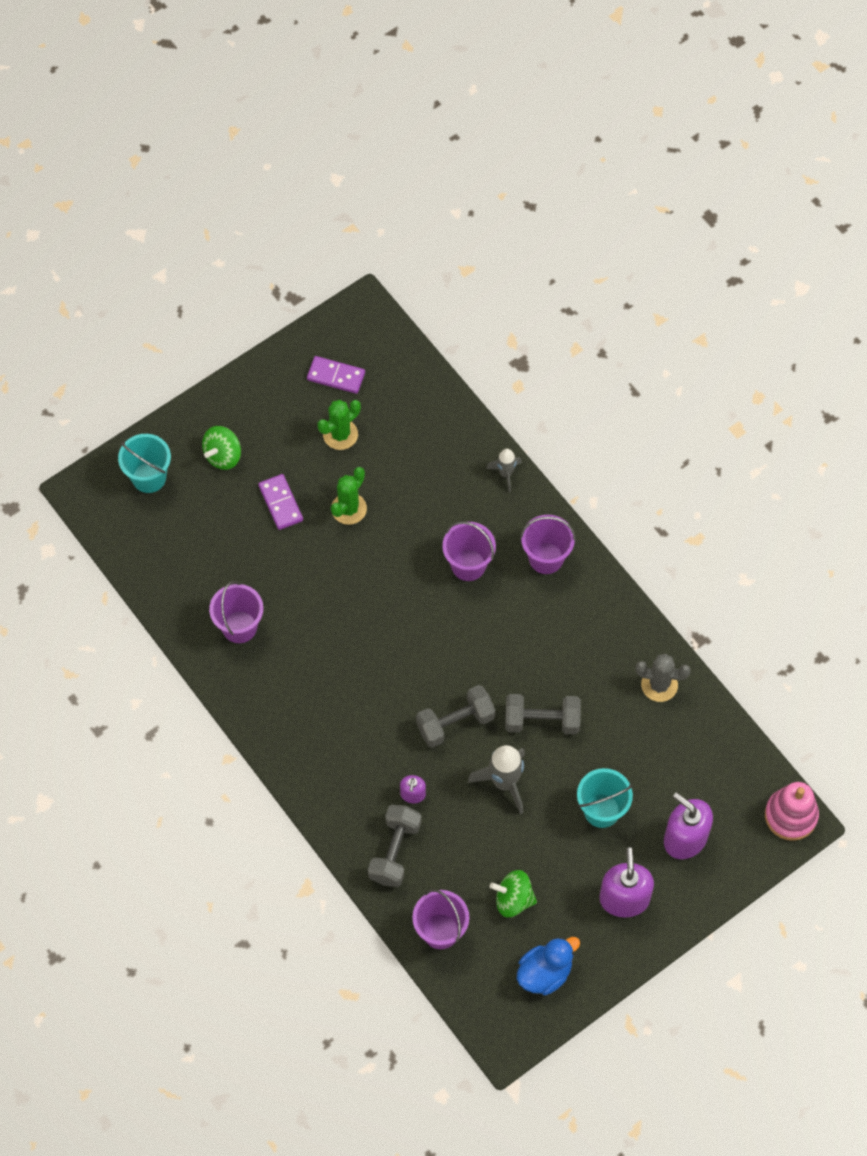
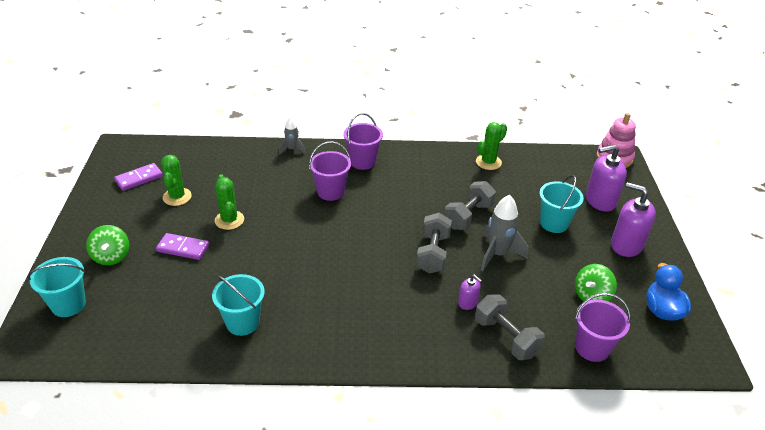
camera: 55 degrees left, 25 degrees down
purple bucket [209,581,264,643] -> turquoise bucket [212,274,265,336]
grey cactus [635,654,691,702] -> green cactus [476,122,507,170]

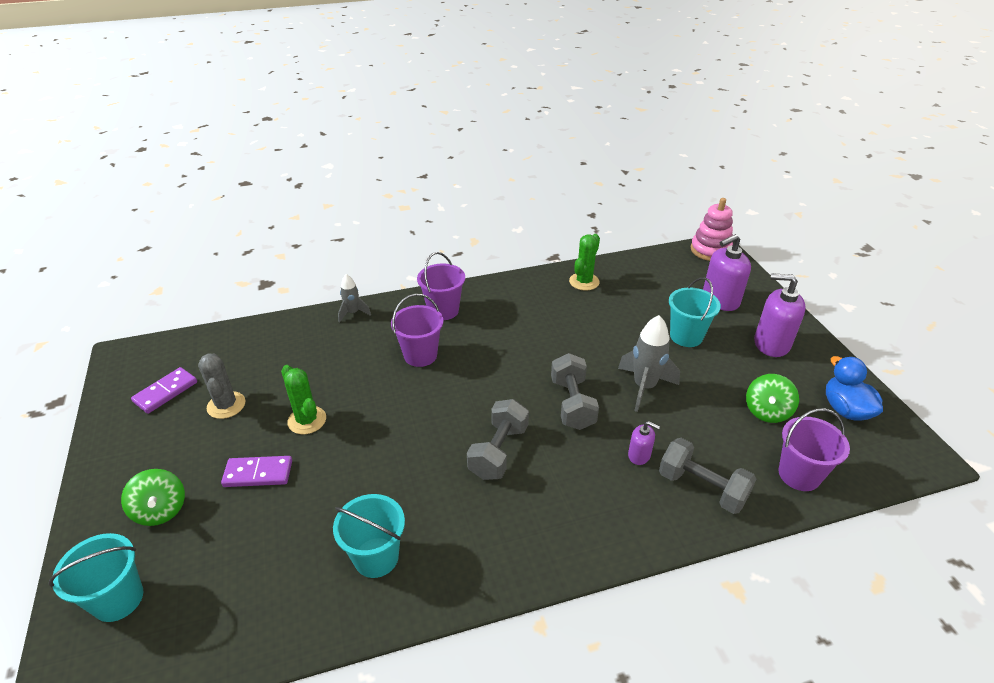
camera: 15 degrees left, 0 degrees up
green cactus [161,155,192,206] -> grey cactus [198,353,245,419]
grey dumbbell [444,181,496,230] -> grey dumbbell moved to [467,399,529,480]

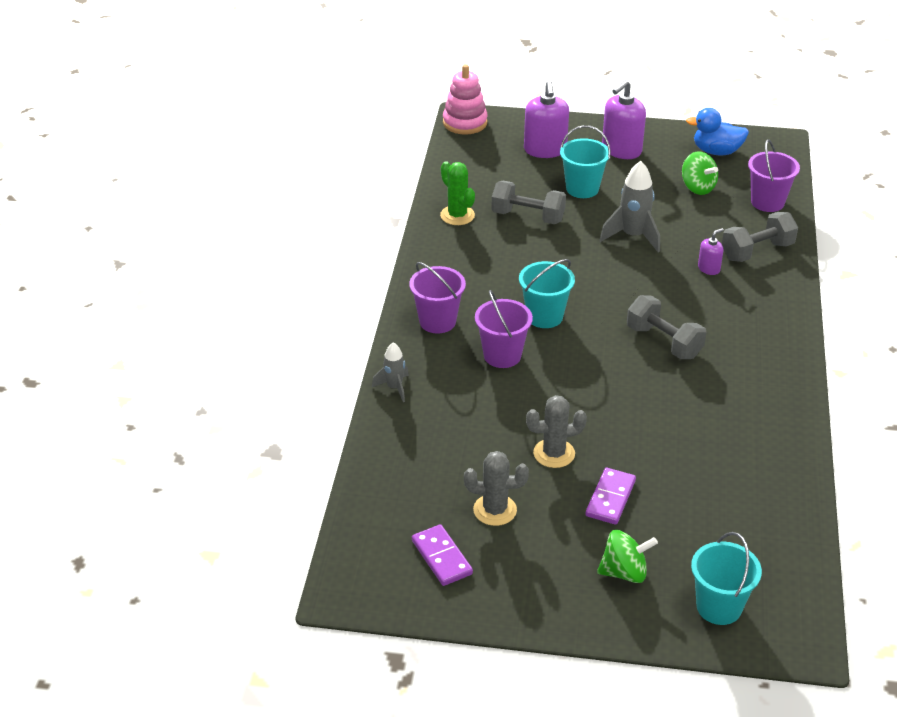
camera: 65 degrees left, 0 degrees up
green cactus [281,365,326,434] -> grey cactus [526,395,587,468]
turquoise bucket [333,494,405,578] -> turquoise bucket moved to [519,259,575,328]
grey dumbbell [551,353,599,430] -> grey dumbbell moved to [491,181,566,224]

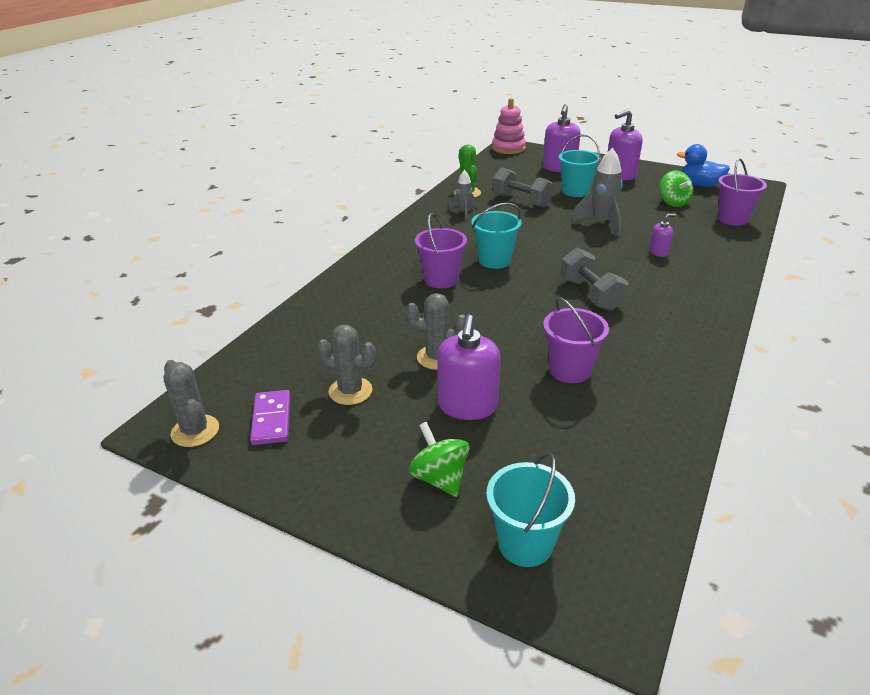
camera: 20 degrees right, 5 degrees down
grey rocket [372,342,409,402] -> grey rocket moved to [448,170,477,219]
purple bucket [409,262,466,333] -> purple bucket moved to [543,297,609,383]
purple domino [585,468,636,525] -> purple soap dispenser [437,315,501,420]
green spinning top [597,530,658,583] -> green spinning top turned 135 degrees counterclockwise [408,422,470,497]
grey dumbbell [722,212,798,262] -> none
none -> grey cactus [164,360,219,447]

